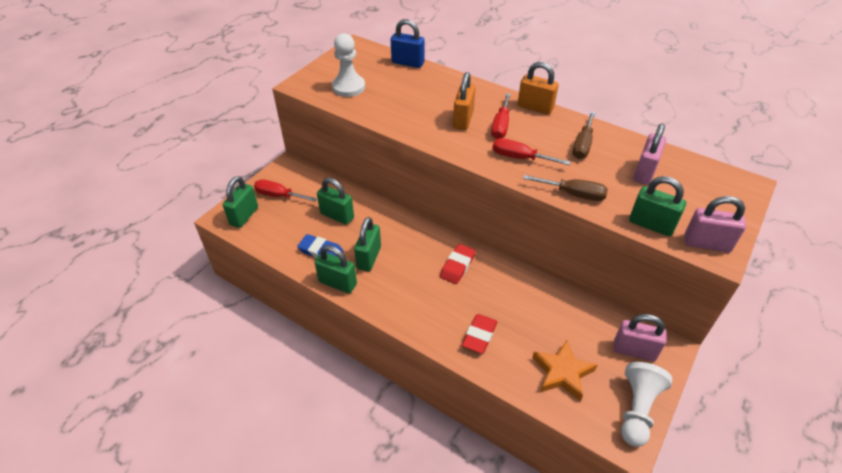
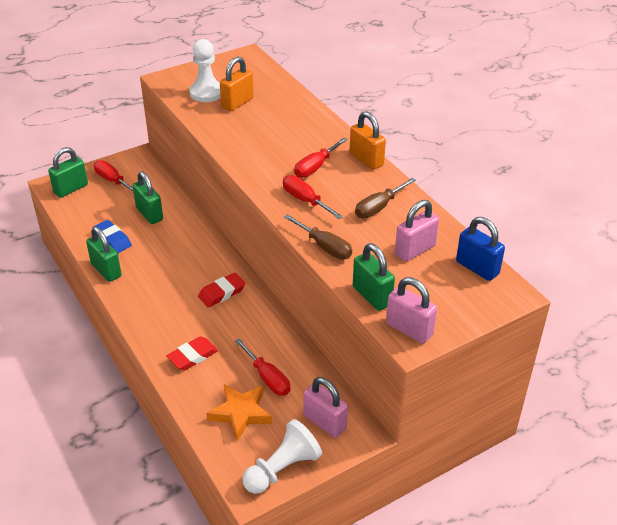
camera: 25 degrees right, 5 degrees down
green padlock [354,217,381,271] -> none
blue padlock [391,19,425,68] -> blue padlock moved to [456,217,505,281]
orange padlock [453,72,476,130] -> orange padlock moved to [220,57,254,111]
none -> red screwdriver [235,339,290,396]

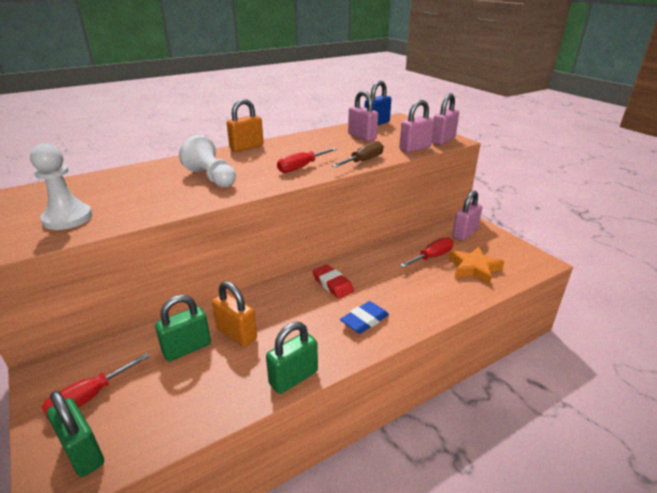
camera: 90 degrees left, 10 degrees down
blue eraser [94,220,132,253] -> blue eraser moved to [340,301,389,334]
red eraser [166,336,218,370] -> none
orange padlock [220,57,254,111] -> orange padlock moved to [212,281,257,347]
white pawn [242,419,322,494] -> white pawn moved to [179,135,236,188]
red screwdriver [294,137,348,178] -> none
green padlock [353,243,395,311] -> pink padlock [399,100,434,153]
brown screwdriver [355,178,416,218] -> none

